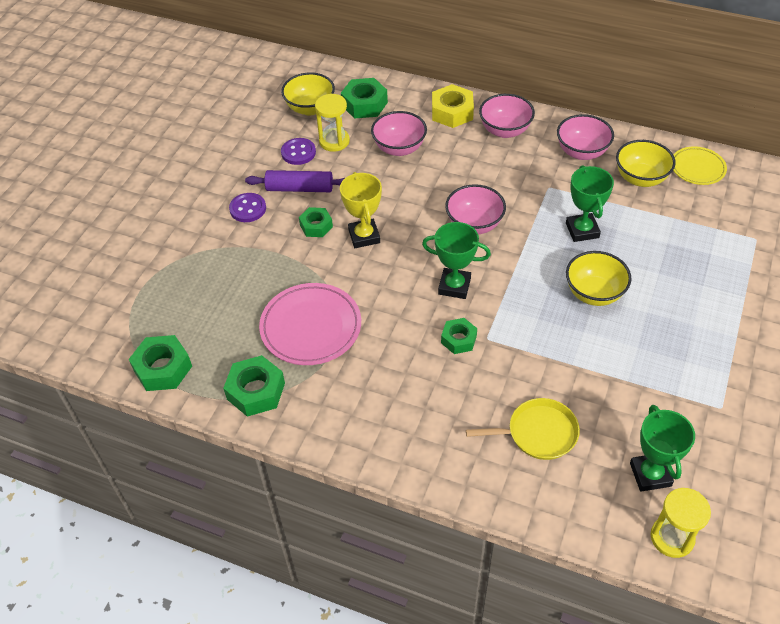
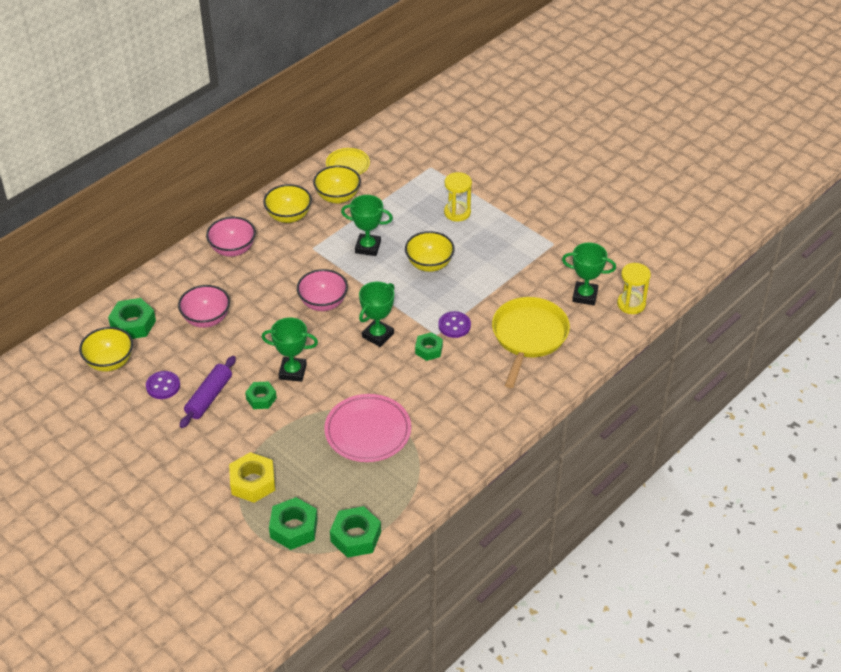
camera: 70 degrees left, 5 degrees down
green nut [223,355,285,417] -> green nut moved to [269,497,318,550]
purple button [229,193,266,222] -> purple button moved to [438,311,471,338]
yellow hourglass [315,94,350,152] -> yellow hourglass moved to [444,172,472,221]
yellow trophy [340,172,382,248] -> green trophy [261,317,318,382]
yellow nut [432,84,474,128] -> yellow nut moved to [229,452,275,503]
yellow pan [466,398,580,460] -> yellow pan [492,297,570,388], size x1.54
pink bowl [557,114,614,160] -> yellow bowl [263,184,312,223]

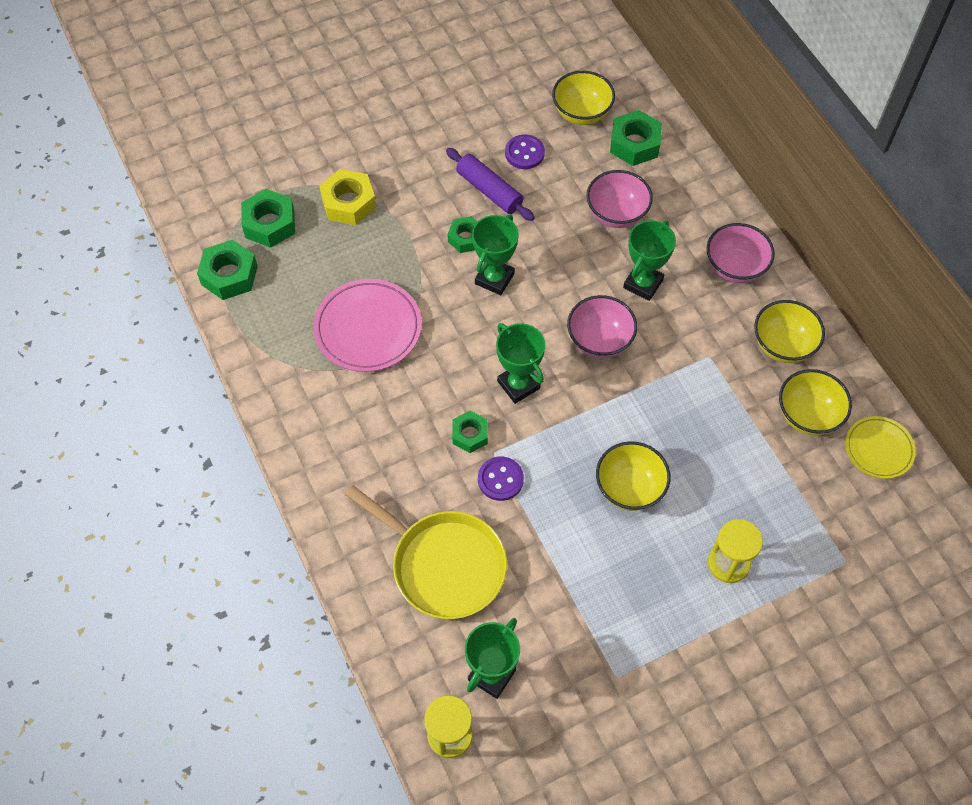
camera: 110 degrees right, 15 degrees up
green trophy [341,195,393,256] -> green trophy moved to [623,220,676,301]

